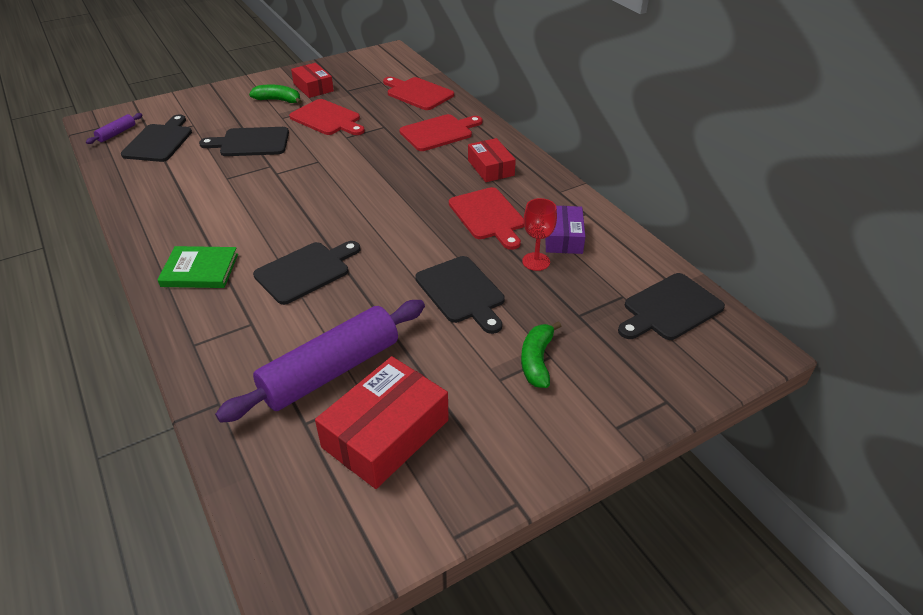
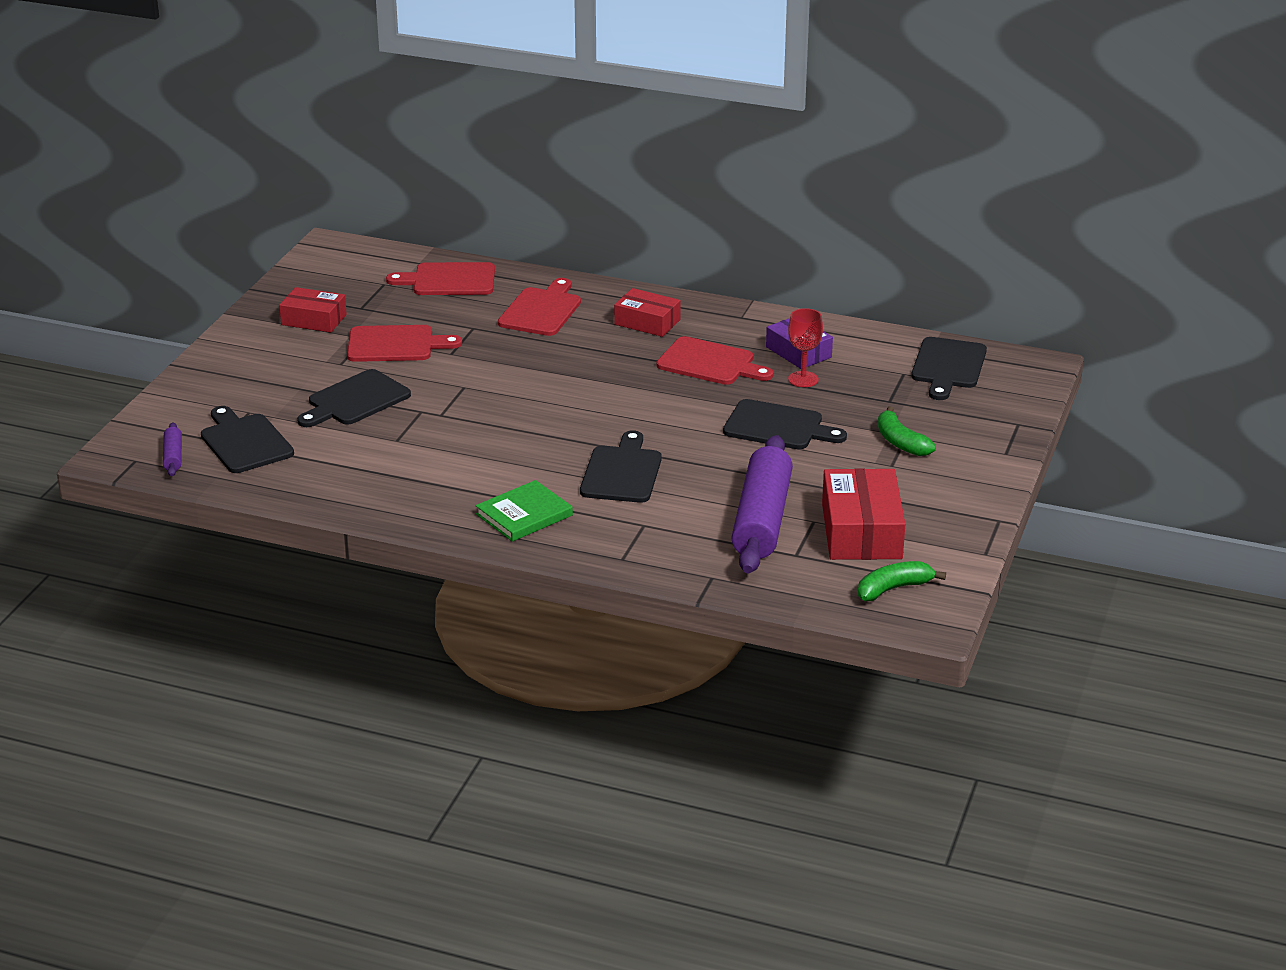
camera: 40 degrees left, 10 degrees down
green banana [249,85,302,104] -> green banana moved to [858,561,946,601]

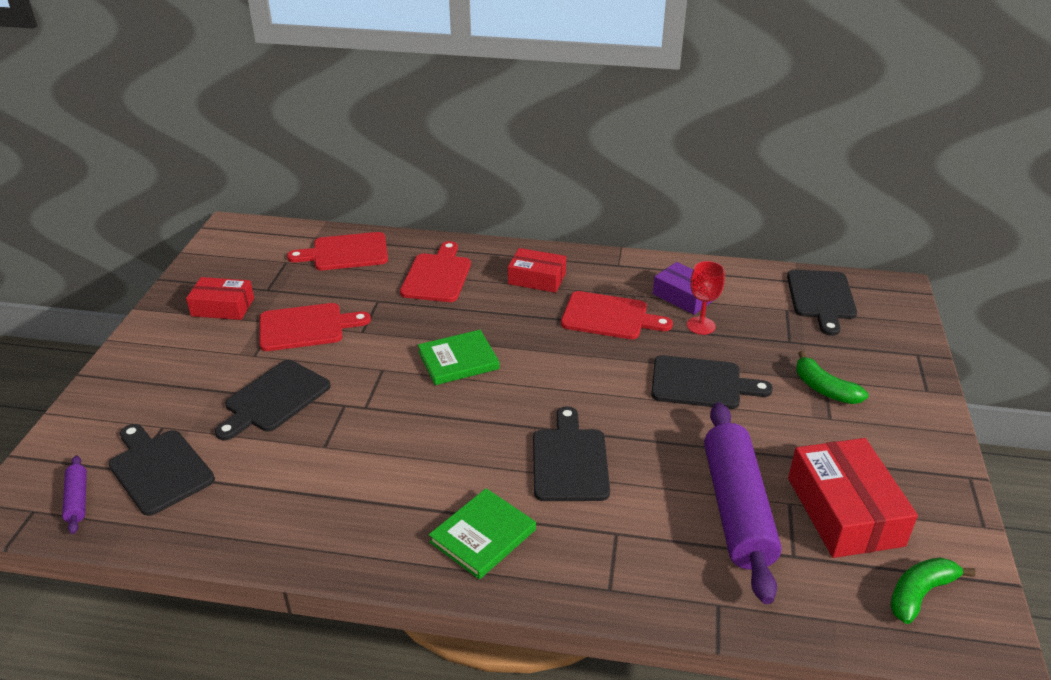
camera: 10 degrees left, 5 degrees up
none -> green book [418,330,500,385]

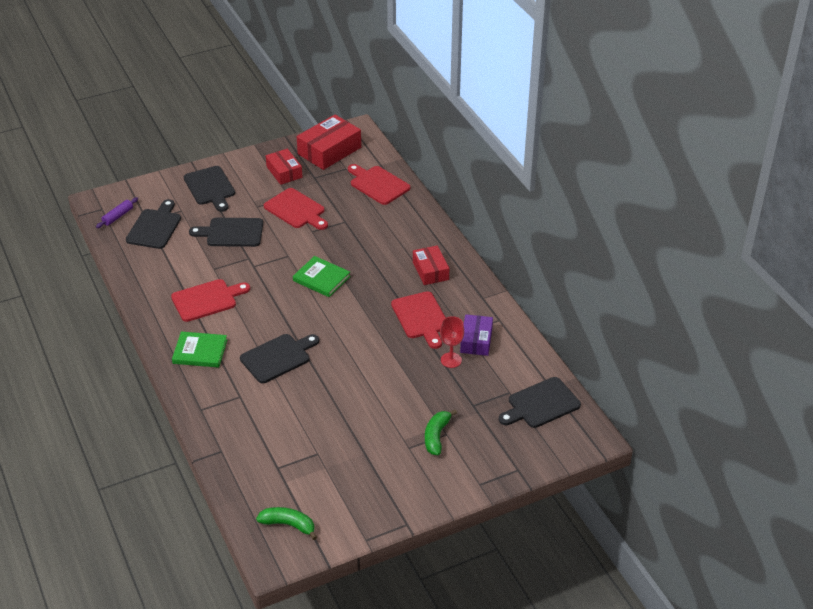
camera: 55 degrees right, 5 degrees up
red cutting board [400,241,471,302] -> red cutting board moved to [171,279,250,322]
black cutting board [651,355,773,409] -> black cutting board moved to [184,166,235,212]
purple rolling pin [704,402,782,604] -> none
red box [788,438,918,558] -> red box moved to [296,114,361,170]

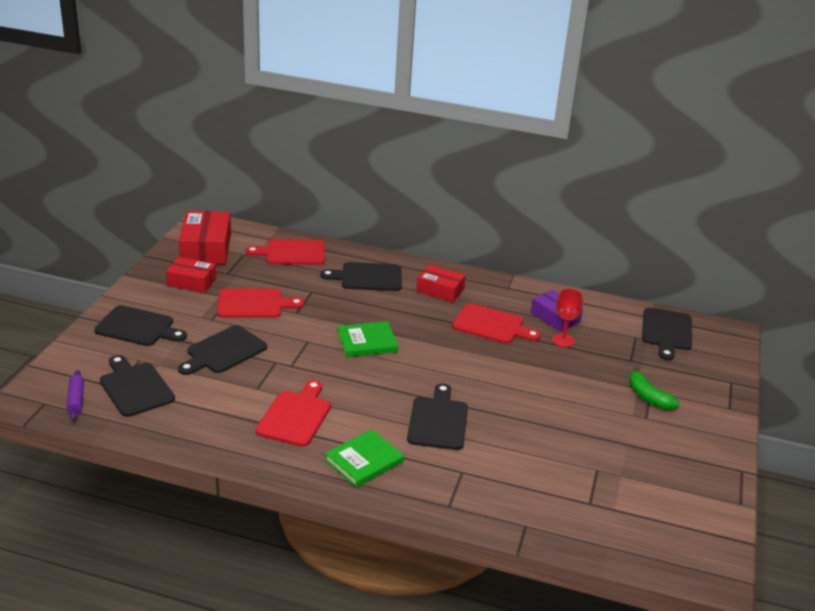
camera: 50 degrees left, 10 degrees down
green banana [256,507,317,540] -> none
none -> black cutting board [320,262,402,291]

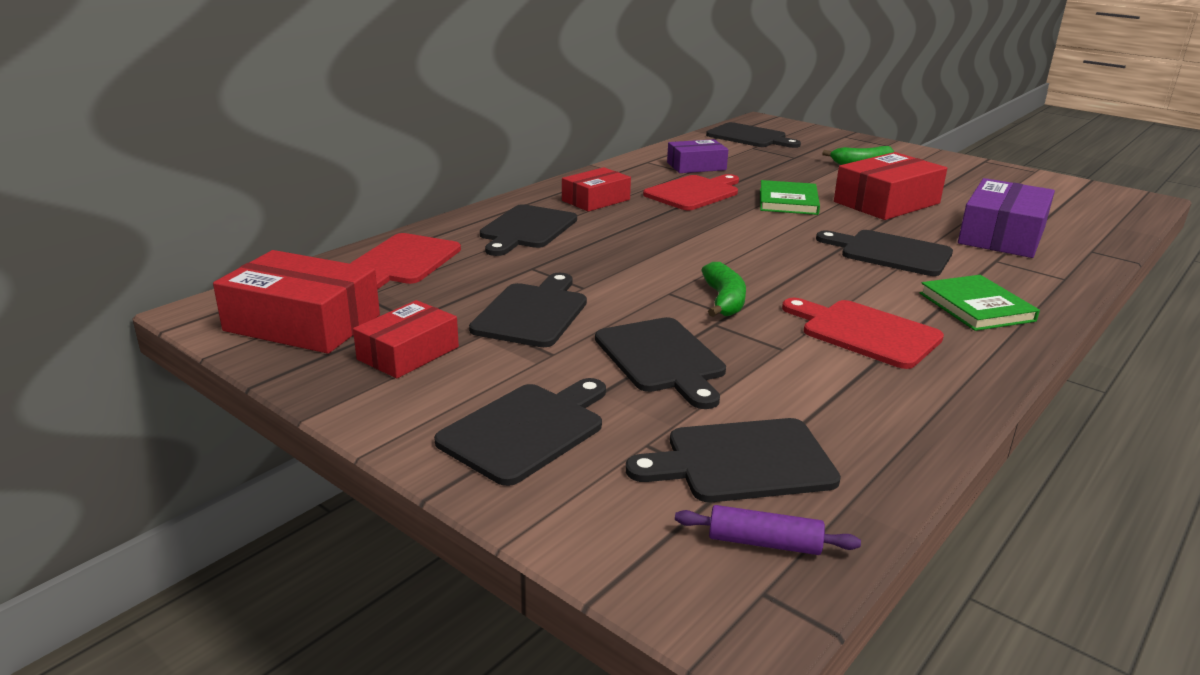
camera: 65 degrees left, 5 degrees down
red cutting board [217,288,304,318] -> black cutting board [469,273,587,347]
green book [337,321,398,357] -> green book moved to [760,180,820,215]
red goblet [552,289,583,347] -> none
none -> green banana [701,262,746,317]
none -> red box [834,152,947,220]
none -> purple box [958,178,1055,258]

